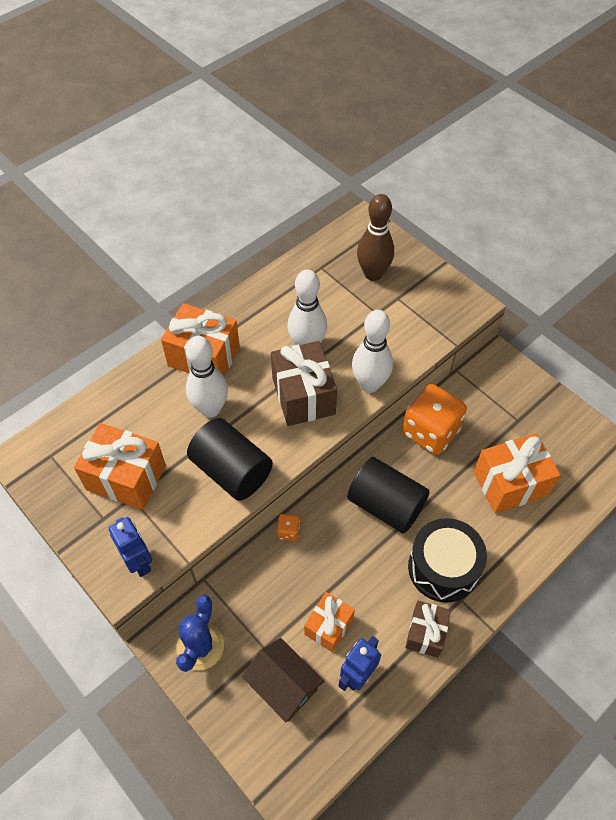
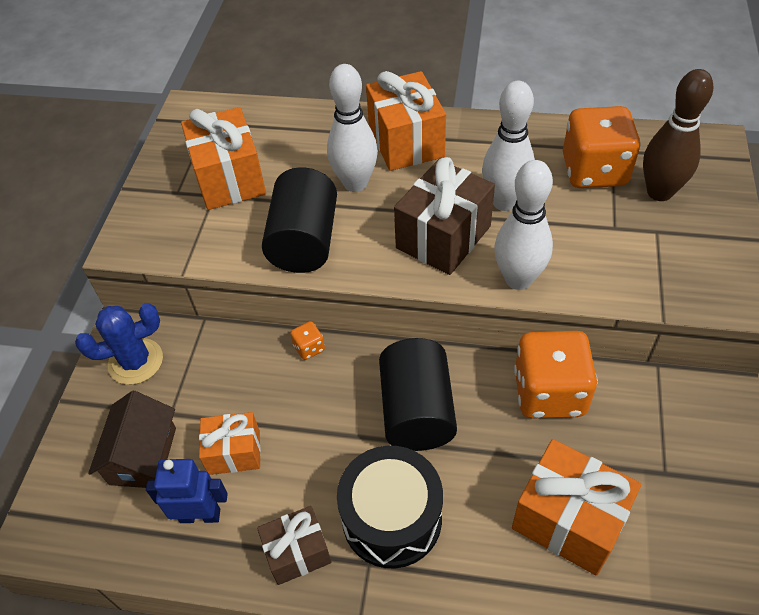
camera: 55 degrees right, 5 degrees down
blue robot [108,517,152,577] -> none
none -> orange dice [563,106,640,188]

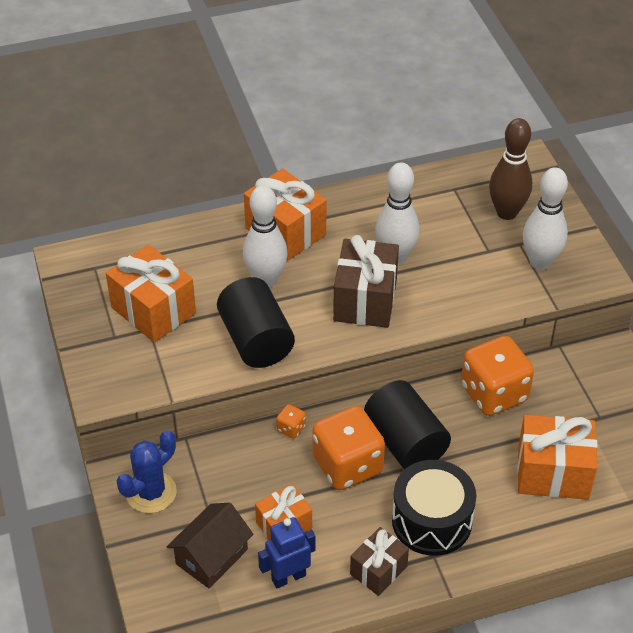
camera: 30 degrees left, 5 degrees down
brown house [88,391,176,488] -> brown house turned 60 degrees clockwise [167,503,254,588]
white bowling pin [494,160,553,290] -> white bowling pin moved to [523,167,568,270]
orange dice [563,106,640,188] -> orange dice moved to [313,406,385,490]

